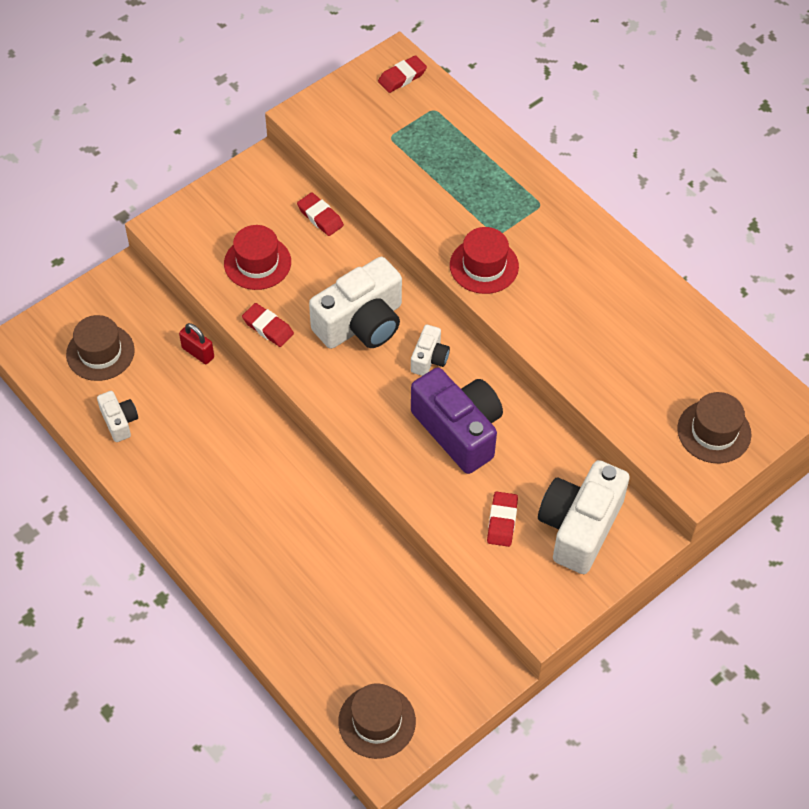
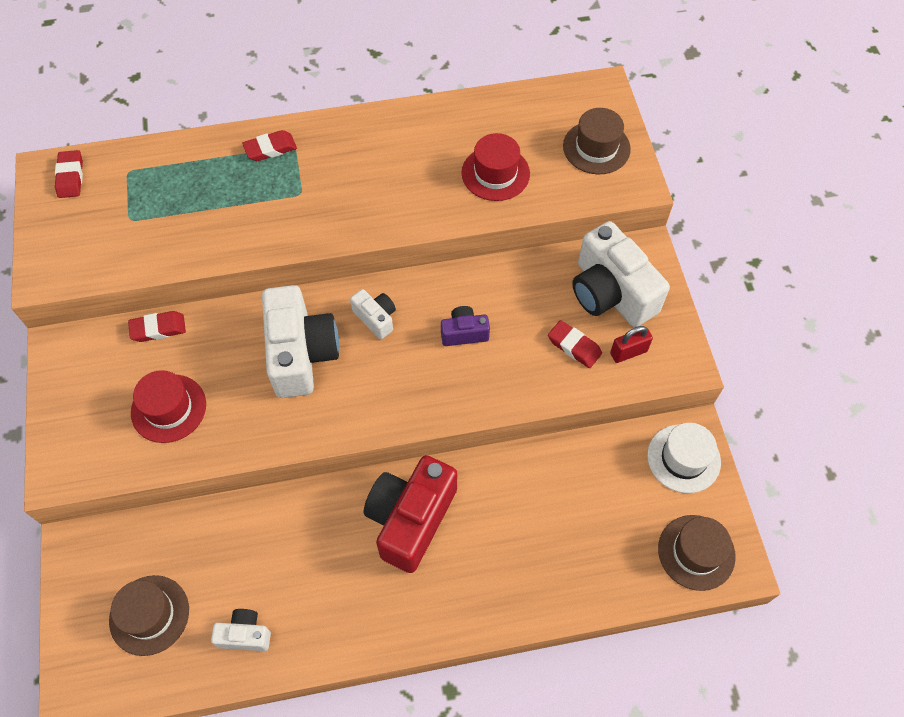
camera: 60 degrees left, 5 degrees up
red padlock [179,323,214,364] -> red padlock moved to [610,326,653,363]
red eraser [242,303,294,347] -> red eraser moved to [242,130,297,161]
purple camera [411,368,503,474] -> purple camera [441,306,490,346], size x0.49
red hat [450,227,519,294] -> red hat moved to [461,133,530,201]
none -> red camera [364,455,457,573]
none -> white hat [647,423,721,493]

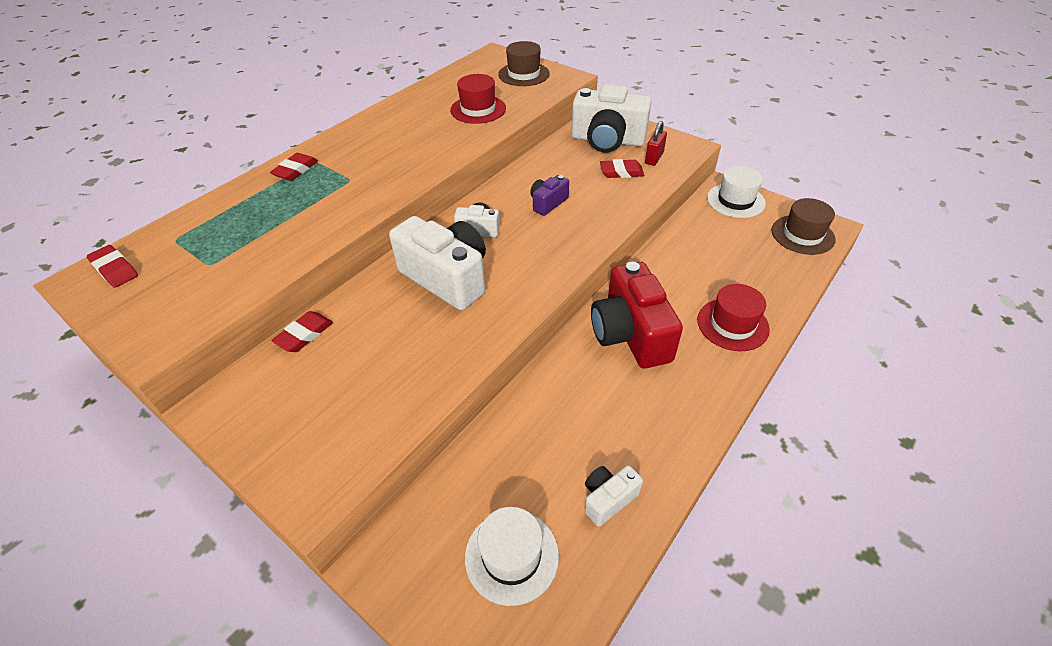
camera: 40 degrees left, 15 degrees down
brown hat [109,575,189,656] -> white hat [465,507,559,606]
red hat [131,370,206,443] -> red hat moved to [697,284,770,351]

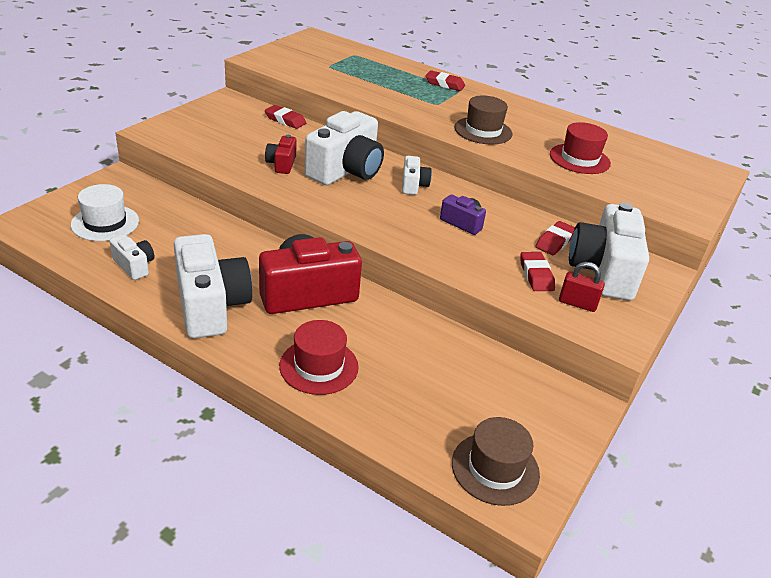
camera: 80 degrees right, 10 degrees down
red eraser [87,245,138,288] -> red eraser moved to [535,221,575,255]
brown hat [498,41,550,86] -> brown hat moved to [454,96,512,144]
white hat [707,166,766,218] -> none
none -> white camera [174,234,252,338]
none -> red camera [265,135,297,174]

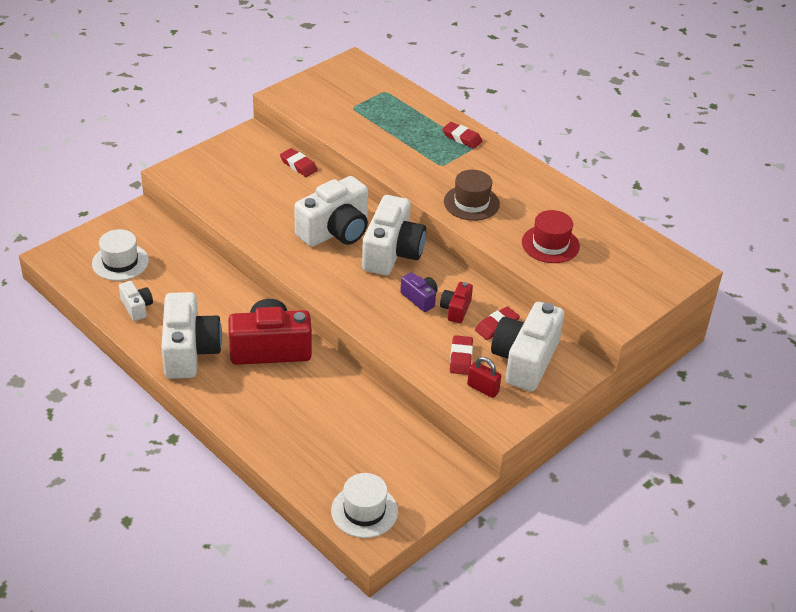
camera: 15 degrees right, 5 degrees up
red camera [265,135,297,174] -> red camera moved to [440,282,473,323]
red hat [279,320,359,395] -> none
white camera [402,156,432,195] -> white camera [362,195,426,276], size x2.05
brown hat [452,417,540,506] -> white hat [331,473,398,538]

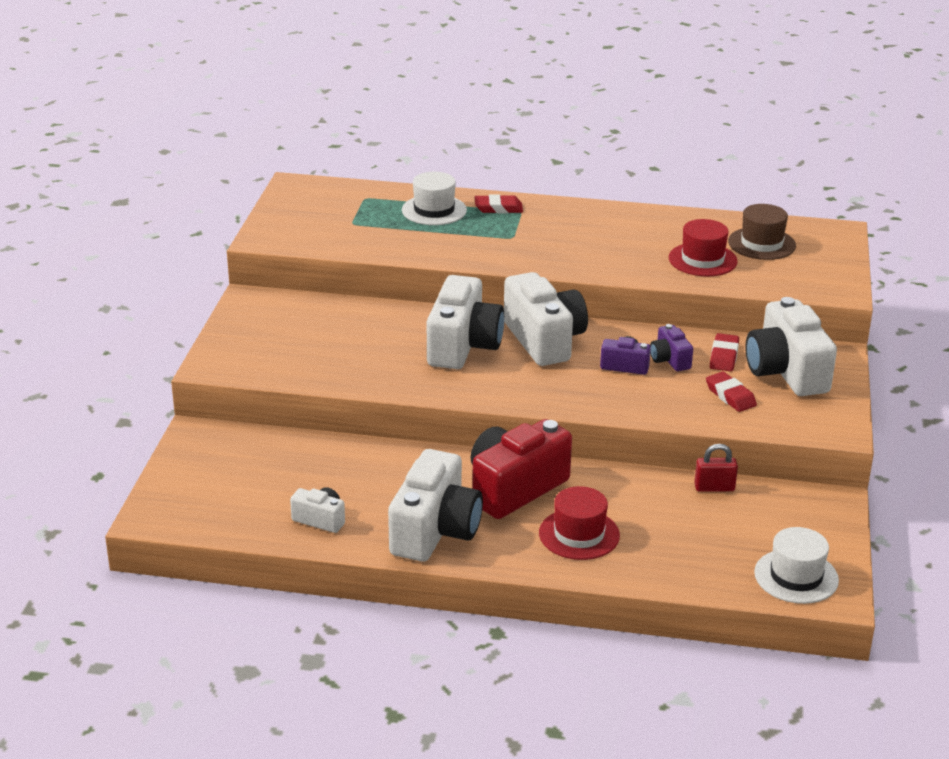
camera: 35 degrees left, 10 degrees down
white hat [92,229,149,281] -> white hat moved to [402,172,467,225]
white camera [161,292,222,379] -> white camera turned 60 degrees clockwise [388,449,483,561]
red eraser [280,148,318,177] -> none
red camera [440,282,473,323] -> purple camera [650,324,693,371]
brown hat [444,170,500,221] -> brown hat moved to [728,204,796,260]
red padlock [467,357,501,398] -> red padlock moved to [694,444,738,492]
none -> red hat [539,486,620,560]

